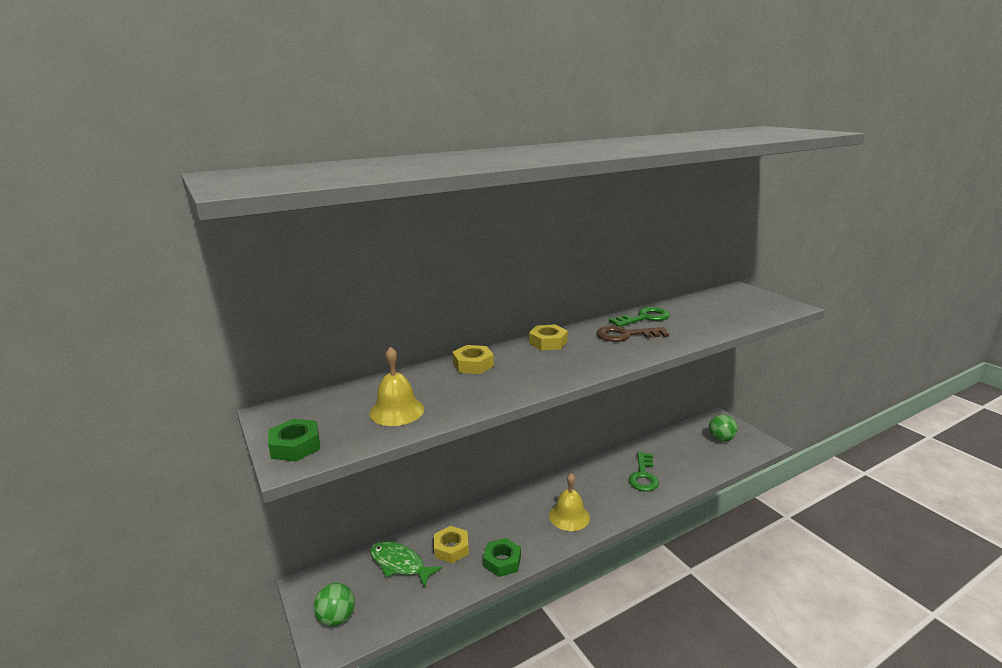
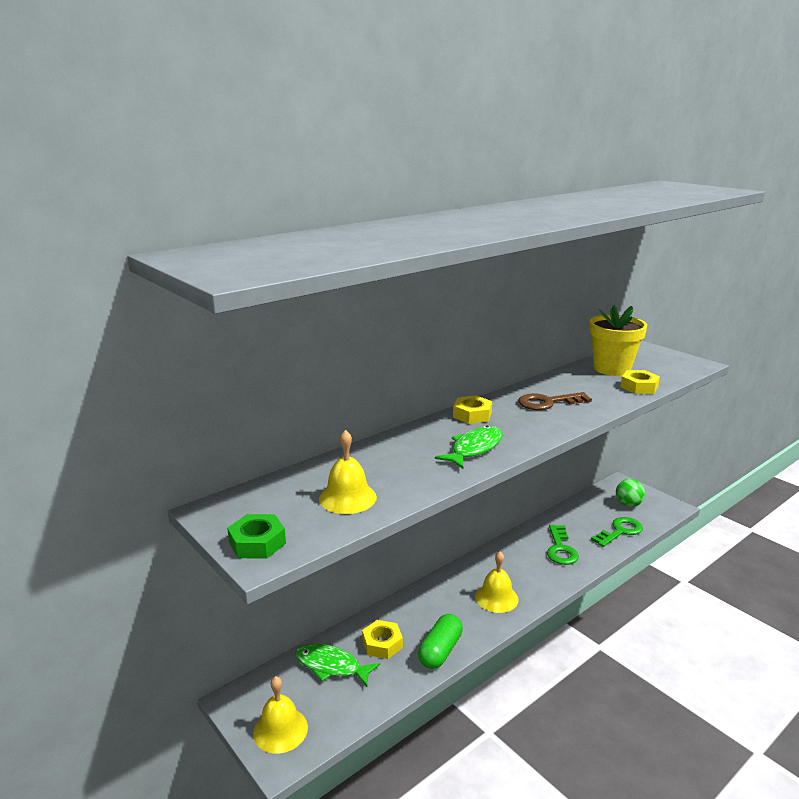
camera: 10 degrees left, 0 degrees up
green ball [314,583,355,626] -> yellow bell [253,676,308,754]
yellow nut [452,345,494,374] -> yellow nut moved to [621,370,660,394]
green nut [483,538,521,577] -> green capsule [418,614,463,669]
green key [609,307,670,327] -> green key moved to [591,517,643,547]
none -> green fish [435,426,503,469]
none -> yellow flower pot [589,305,647,376]

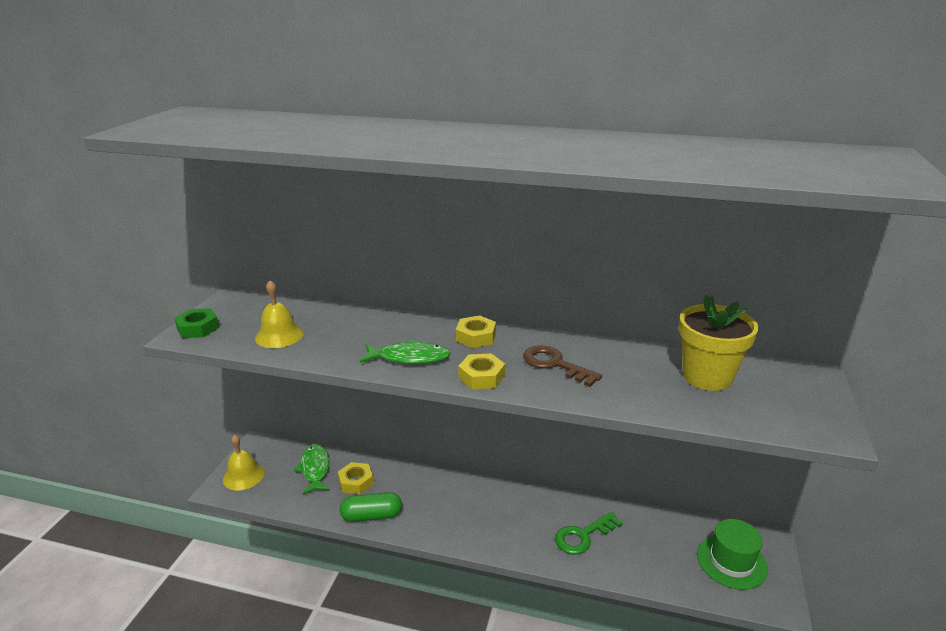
camera: 55 degrees right, 5 degrees up
yellow bell [475,551,519,613] -> none
green key [591,517,643,547] -> none
green ball [616,479,645,507] -> green hat [697,519,768,590]
yellow nut [621,370,660,394] -> yellow nut moved to [458,353,505,389]

